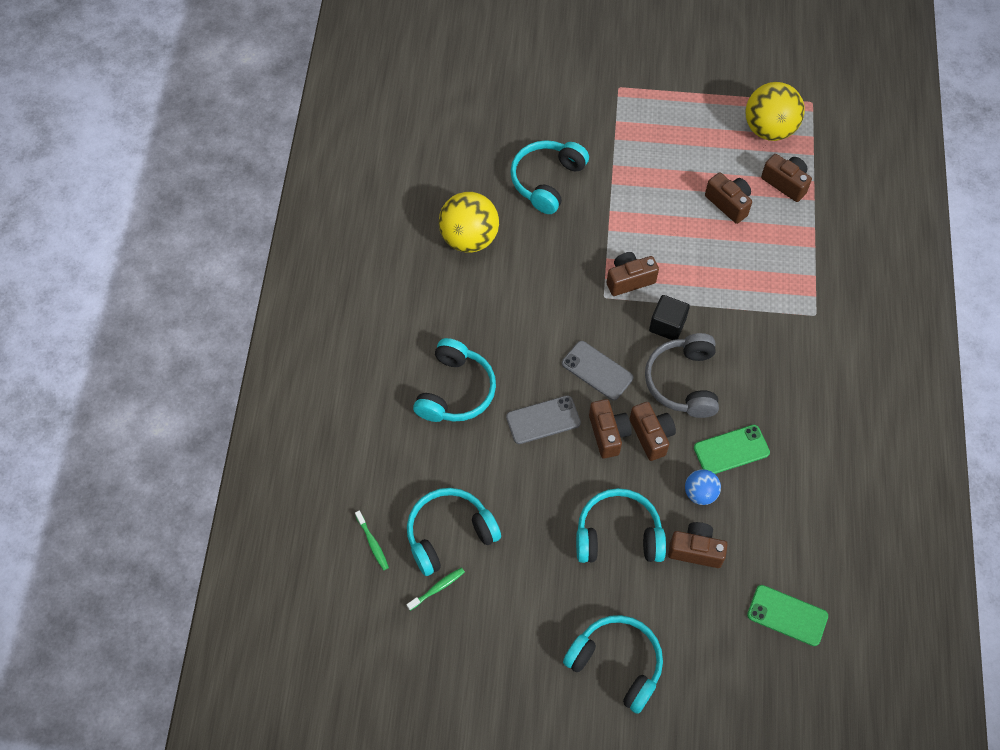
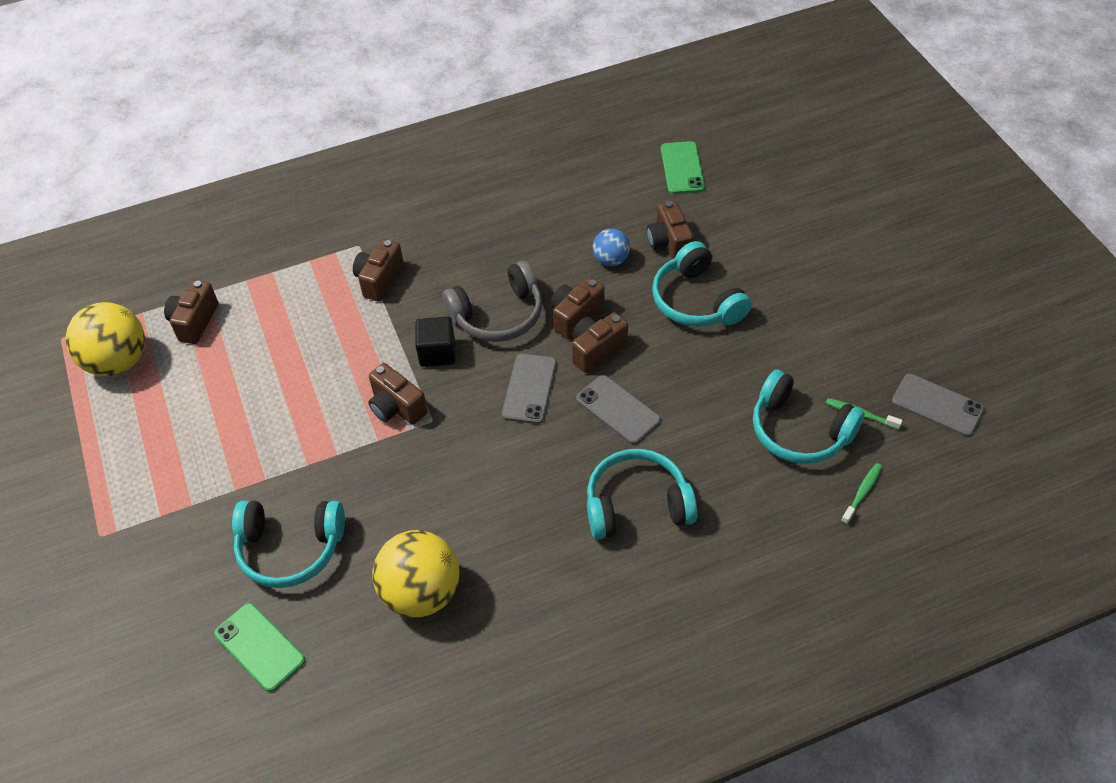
camera: 115 degrees left, 10 degrees down
turquoise headphones [563,615,663,714] -> none
green phone [694,425,770,474] -> green phone moved to [214,603,305,692]
brown camera [705,173,752,224] -> brown camera moved to [353,239,404,302]
none -> grey phone [892,374,985,437]

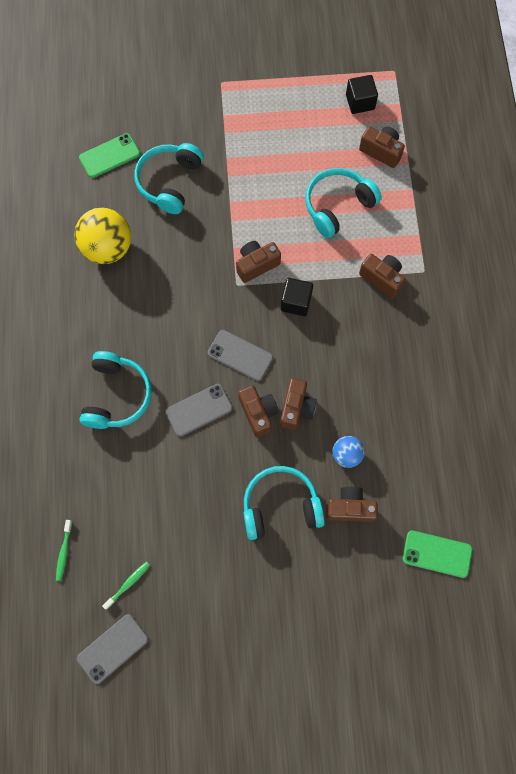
camera: 105 degrees right, 20 degrees up
yellow ball [66,302,145,376] -> black cube [346,75,378,114]
grey headphones [442,261,542,342] -> none
brown camera [551,277,605,339] -> brown camera turned 45 degrees clockwise [280,378,317,430]
turquoise headphones [753,369,865,464] -> turquoise headphones moved to [305,168,382,238]
green toothbrush [841,463,882,524] -> green toothbrush turned 45 degrees clockwise [56,520,72,581]

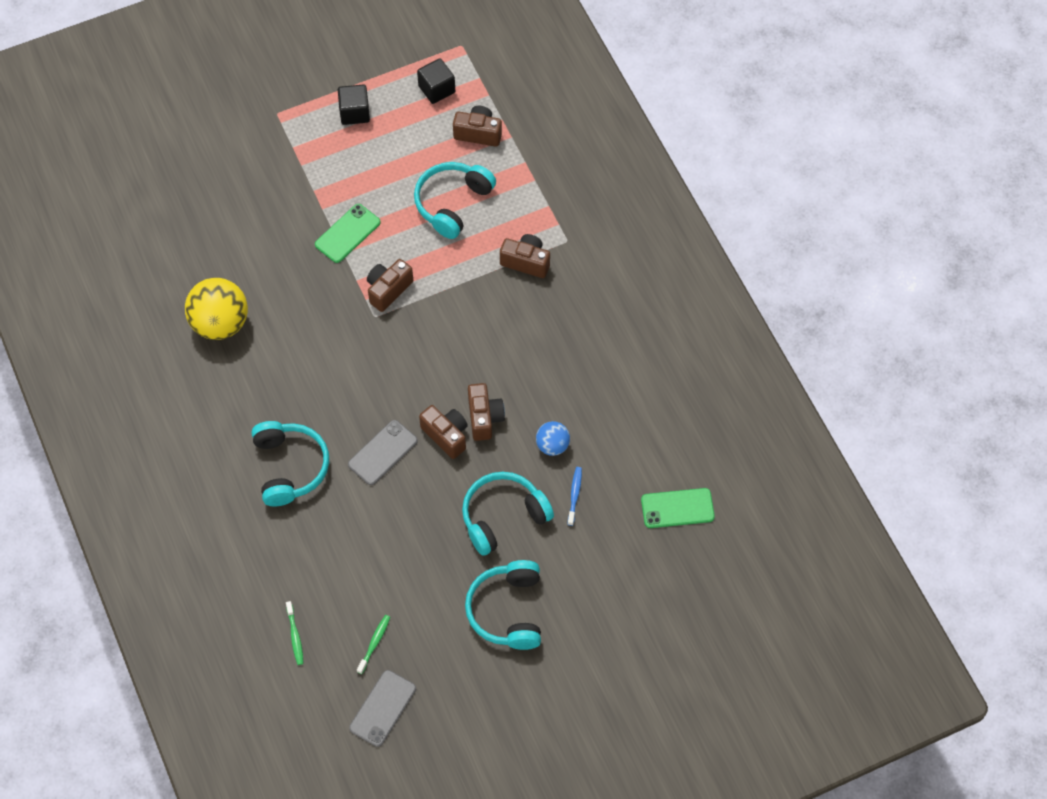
camera: 20 degrees left, 10 degrees down
green phone [79,133,140,178] -> green phone moved to [315,204,381,263]
turquoise headphones [134,143,204,214] -> turquoise headphones moved to [465,560,541,650]
grey phone [208,330,273,381] -> none
black cube [281,278,313,316] -> black cube moved to [338,84,370,125]
brown camera [327,487,378,522] -> blue toothbrush [568,467,582,526]

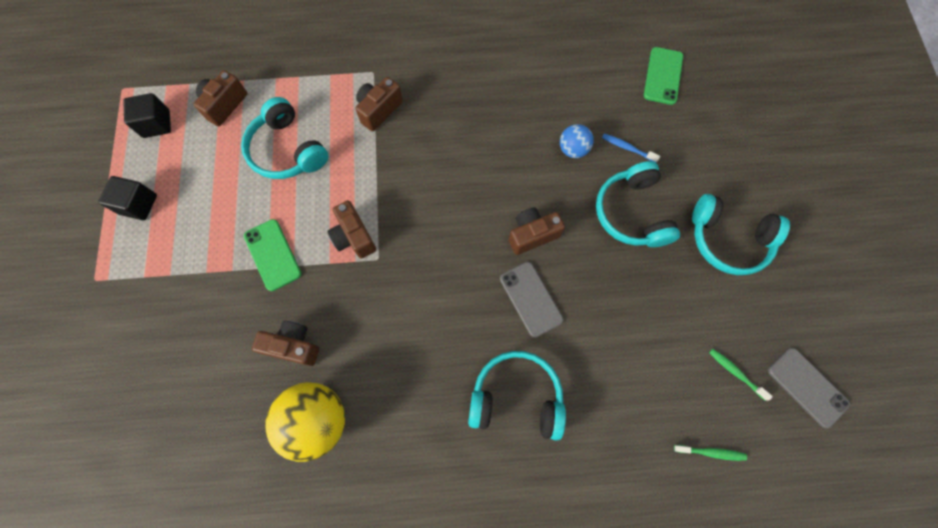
camera: 70 degrees left, 10 degrees up
brown camera [468,383,505,441] -> brown camera moved to [252,320,319,366]

